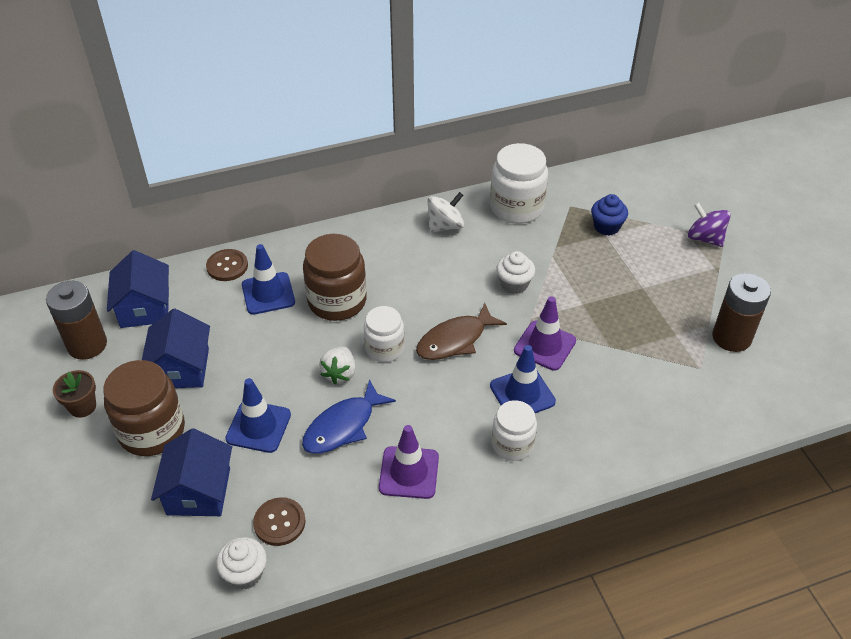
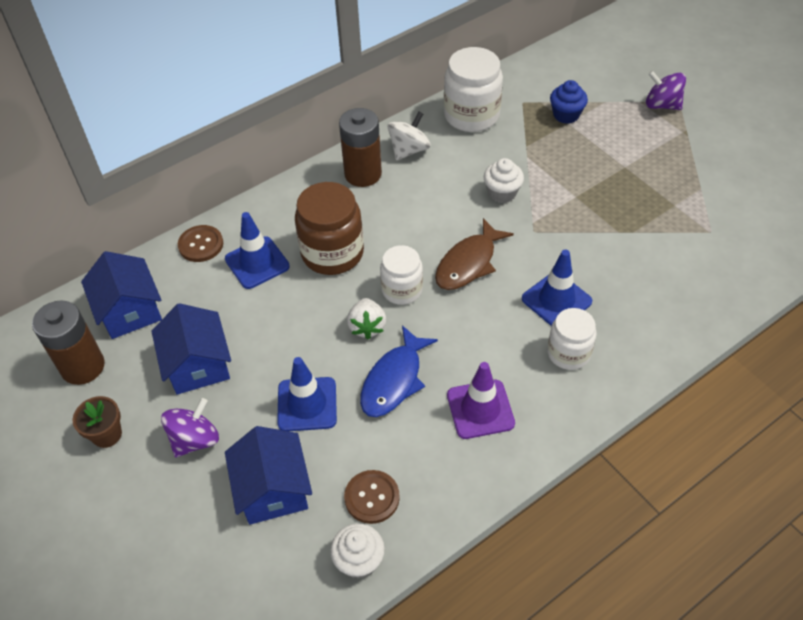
camera: 15 degrees left, 5 degrees up
brown jar [103,360,185,456] -> purple spinning top [161,398,219,457]
purple traffic cone [514,296,576,371] -> none
brown battery [712,273,771,352] -> brown battery moved to [339,108,382,187]

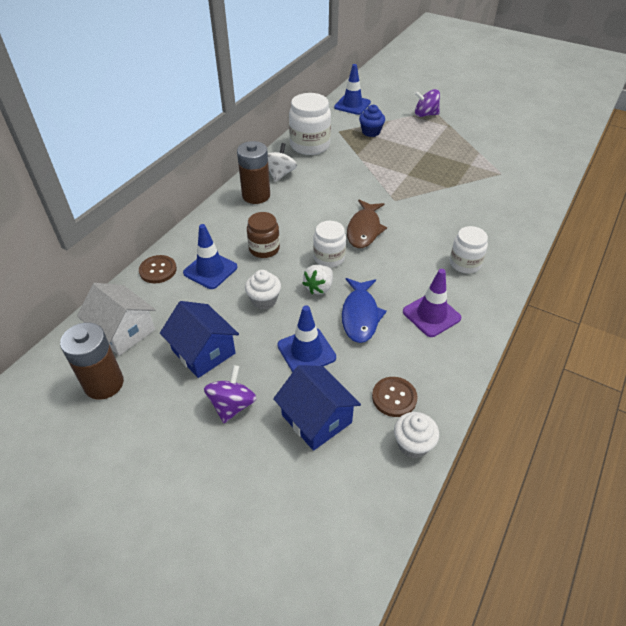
camera: 25 degrees left, 5 degrees down
brown flower pot [72,396,122,448] -> none
blue house [81,251,162,339] -> white house [77,283,156,356]
brown jar [295,182,364,275] -> brown jar [247,212,280,258], size x0.63
white strawberry [347,298,386,340] -> white strawberry turned 60 degrees clockwise [302,265,333,294]
white cupcake [484,158,524,203] -> white cupcake moved to [245,270,281,309]
blue traffic cone [522,250,592,326] -> blue traffic cone moved to [334,64,371,115]

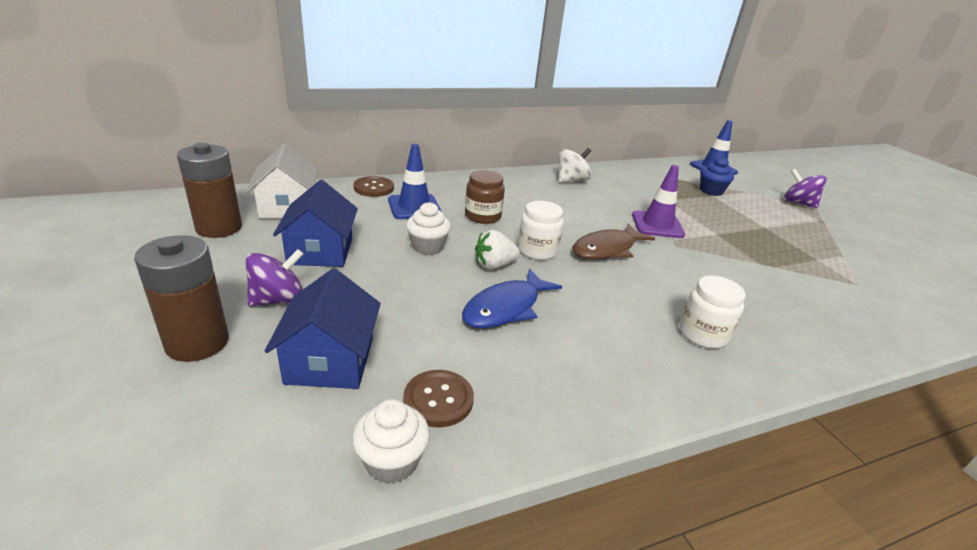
camera: 35 degrees right, 15 degrees down
brown battery [237,141,270,204] -> brown battery moved to [134,235,229,362]
blue traffic cone [277,306,336,373] -> none
white jar [289,93,331,155] -> none
purple traffic cone [403,269,461,337] -> purple traffic cone moved to [632,165,685,238]

